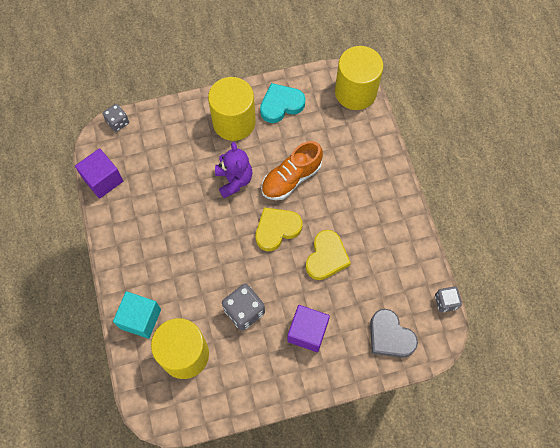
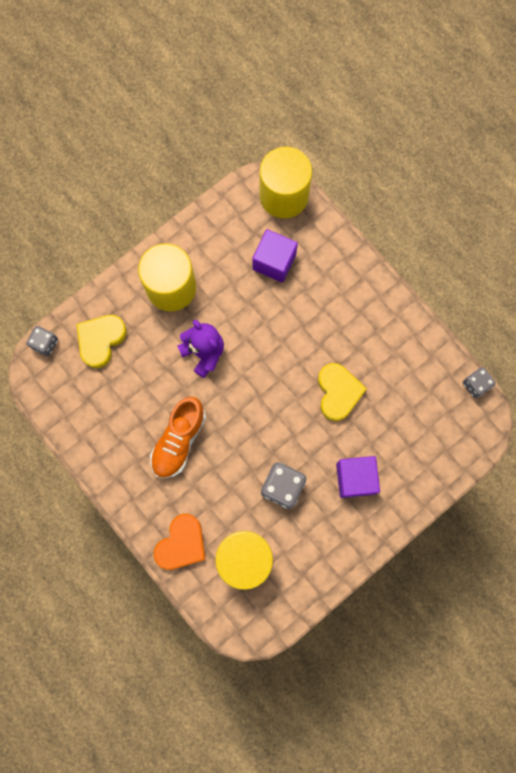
camera: 25 degrees left, 10 degrees up
purple cube [75,148,123,199] -> purple cube moved to [252,229,298,283]
turquoise cube [113,291,161,339] -> orange heart [154,514,206,570]
yellow heart [256,207,302,251] -> yellow heart moved to [77,315,127,368]
turquoise heart [260,83,305,123] -> none
orange shoe [261,141,323,200] -> orange shoe moved to [150,397,206,478]
grey heart [370,309,418,358] -> none

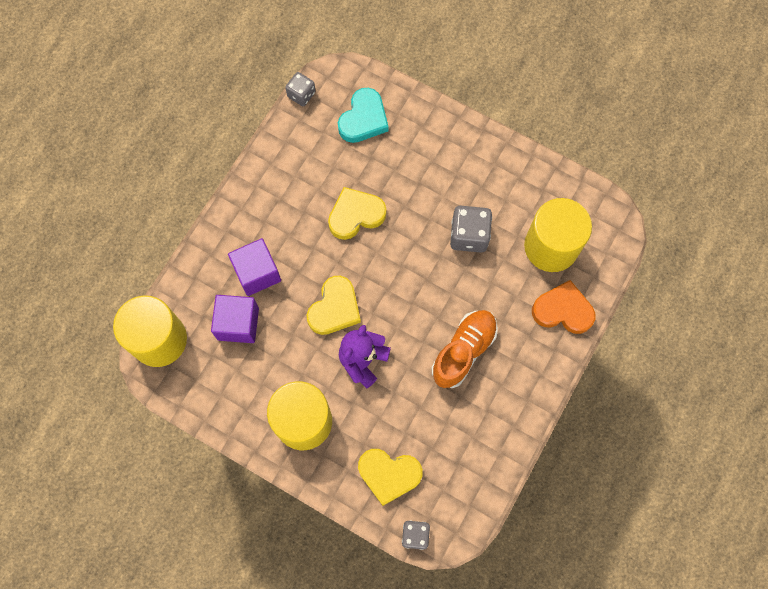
camera: 110 degrees left, 5 degrees down
orange shoe [150,397,206,478] -> orange shoe turned 60 degrees counterclockwise [432,310,498,388]
purple cube [336,456,380,498] -> purple cube moved to [228,238,281,296]
none -> yellow heart [307,276,361,335]
none -> turquoise heart [338,88,389,143]

